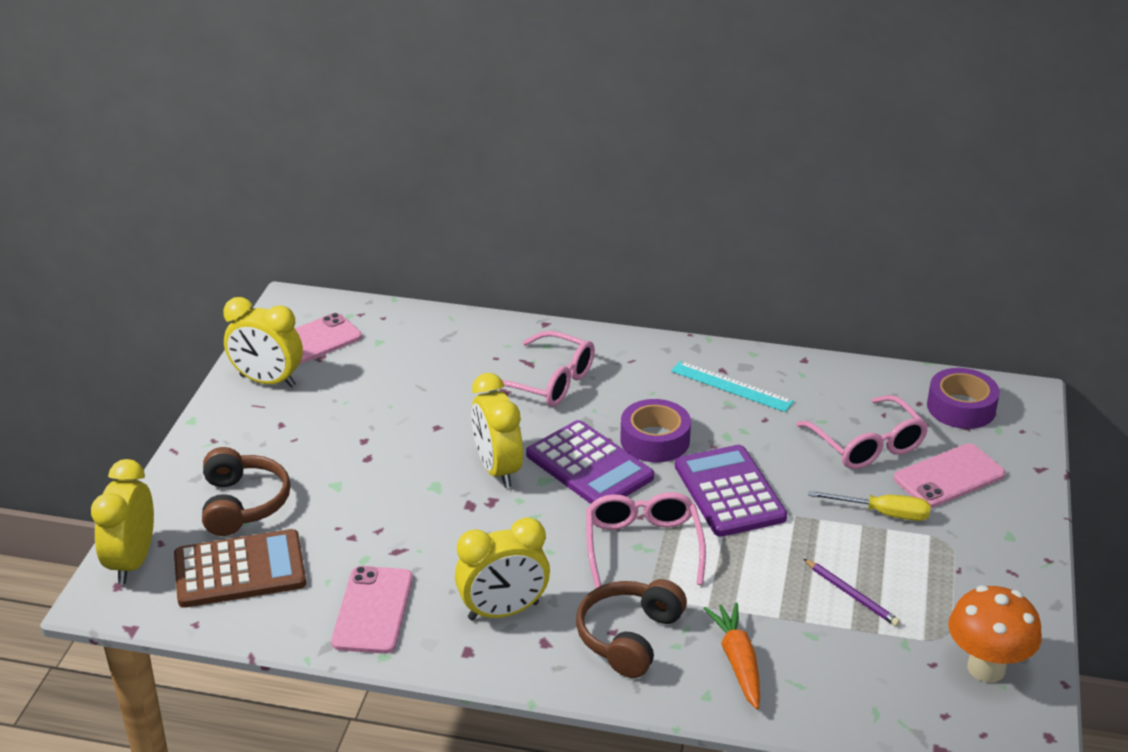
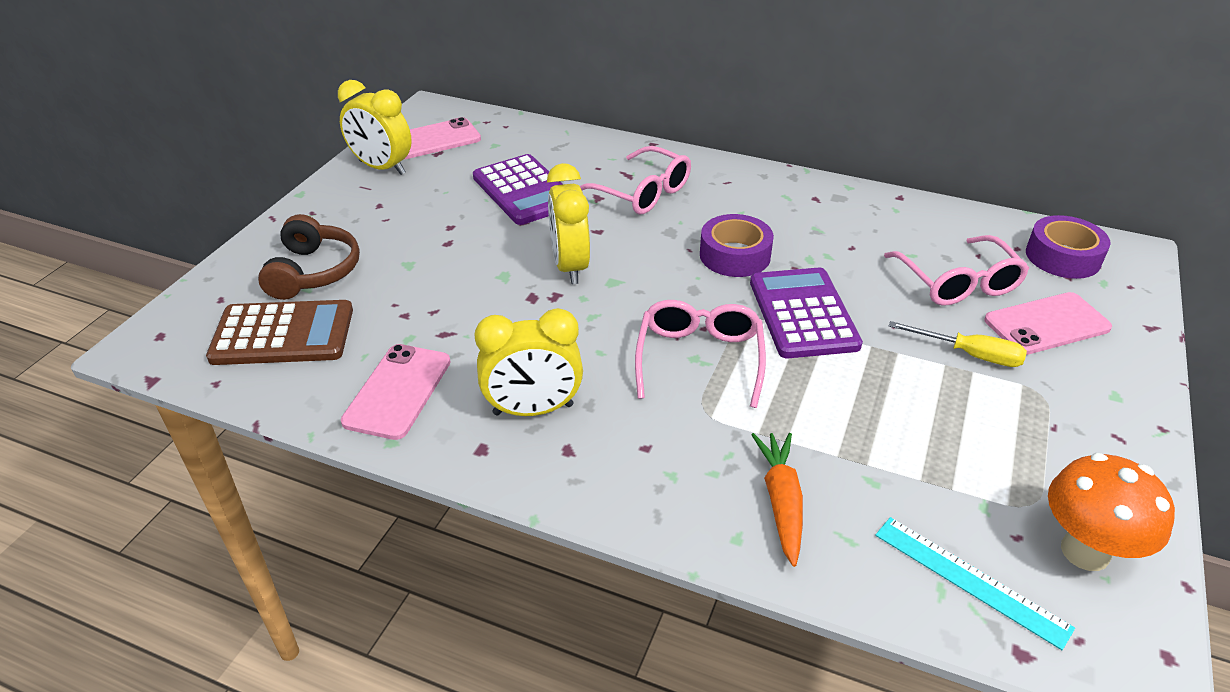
camera: 10 degrees right, 5 degrees up
yellow clock [91,459,154,584] -> none
purple calculator [526,420,654,504] -> purple calculator moved to [473,154,563,225]
brown headphones [576,579,687,678] -> none
turquoise ruler [671,361,794,412] -> turquoise ruler moved to [875,517,1075,650]
purple pencil [804,559,900,627] -> none

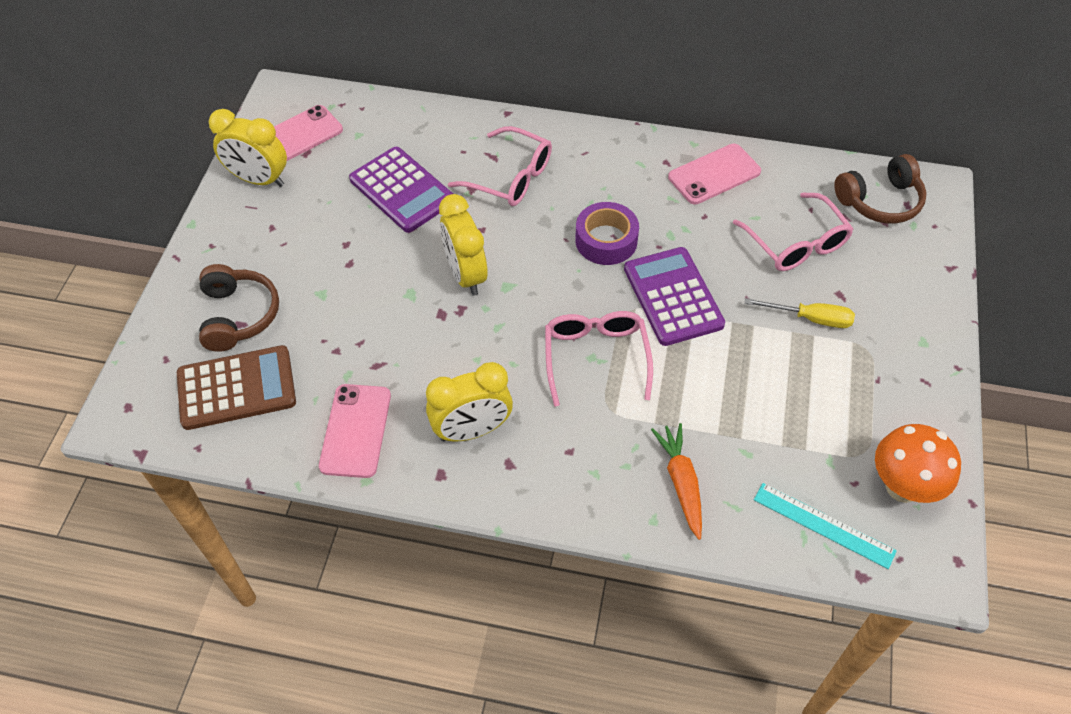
camera: 10 degrees left, 15 degrees up
pink phone [984,292,1112,355] -> pink phone moved to [668,144,761,204]
purple tape [1026,215,1111,279] -> brown headphones [834,154,926,224]

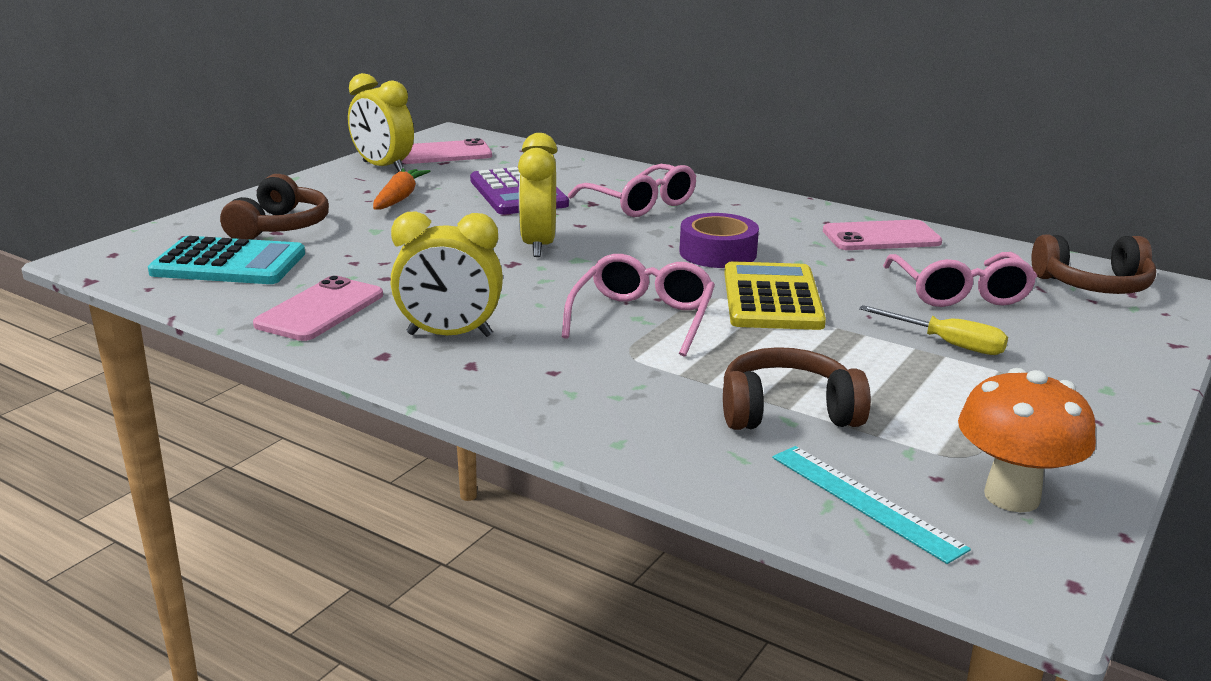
camera: 20 degrees right, 30 degrees down
brown calculator [177,345,296,430] -> turquoise calculator [148,236,305,284]
purple calculator [624,247,725,346] -> yellow calculator [724,261,826,330]
orange carrot [651,423,702,540] -> orange carrot moved to [373,168,430,209]
none -> brown headphones [723,347,871,430]

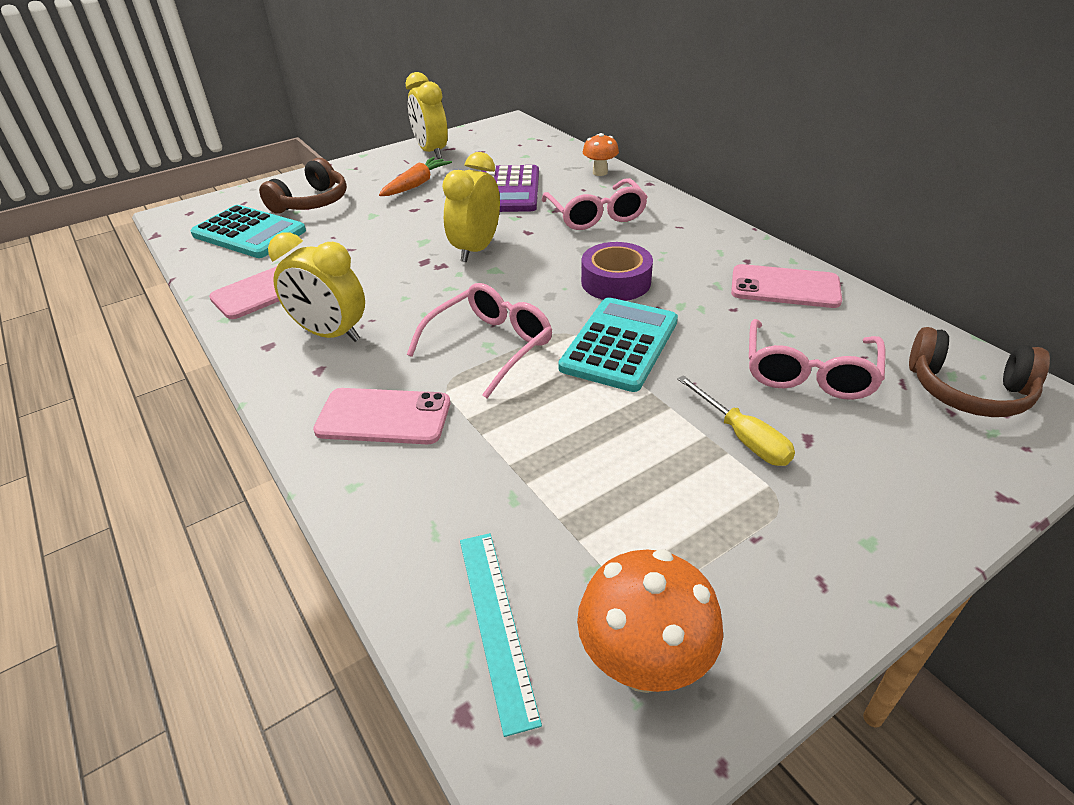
camera: 25 degrees right, 15 degrees up
pink phone [402,138,492,164] -> pink phone moved to [313,388,450,444]
brown headphones [723,347,871,430] -> none
yellow calculator [724,261,826,330] -> turquoise calculator [558,297,678,392]
none -> orange mushroom [583,133,619,176]

